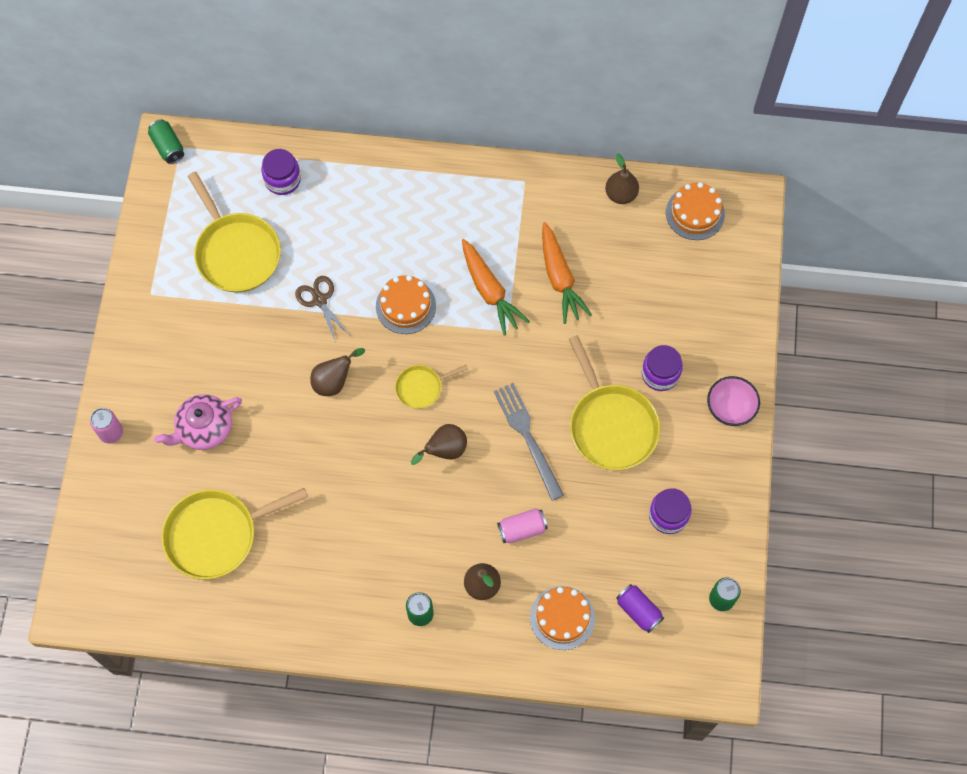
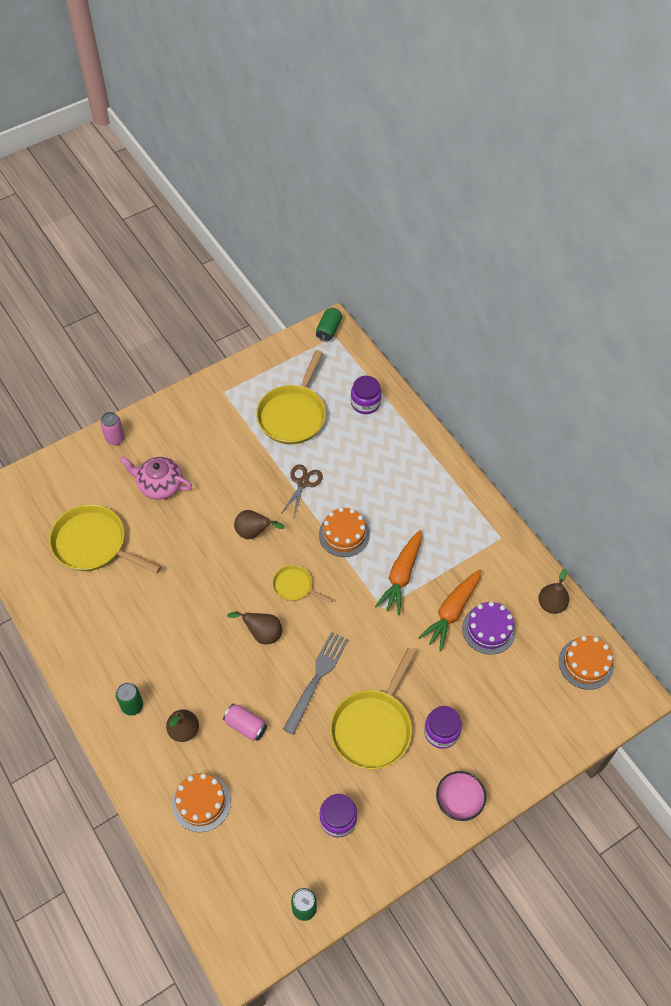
camera: 50 degrees right, 10 degrees down
purple can [616,584,664,633] -> none
none -> purple cake [462,601,516,655]

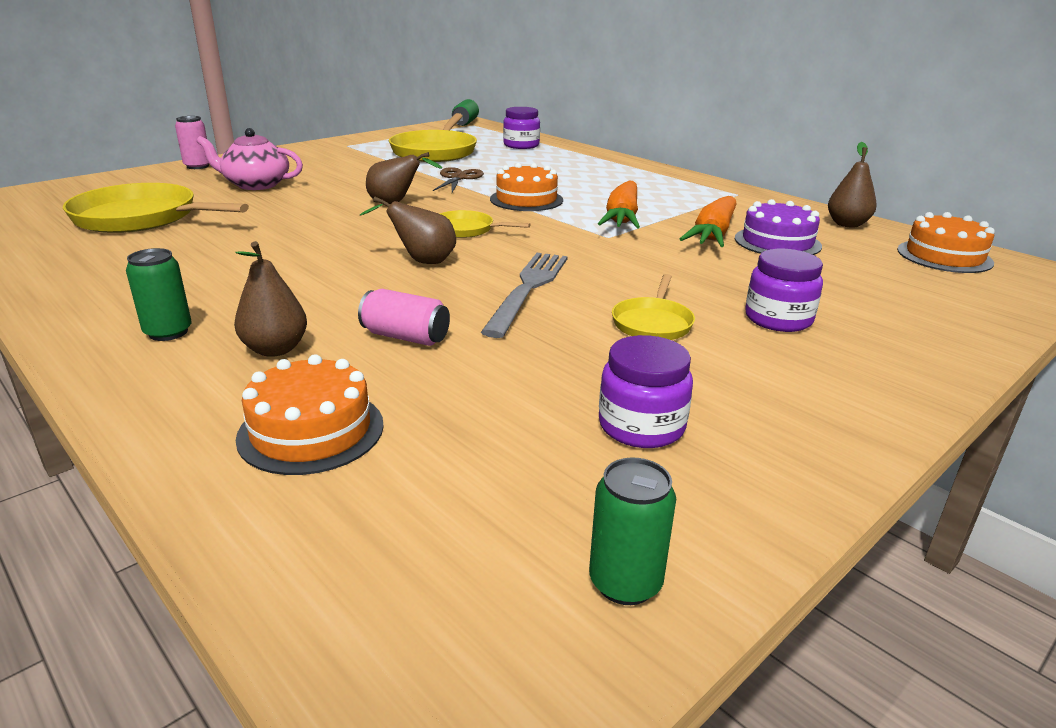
camera: 10 degrees left, 30 degrees down
yellow pan [330,648,416,769] -> yellow pan [612,274,695,340], size x0.52
pink bowl [436,771,486,821] -> none

